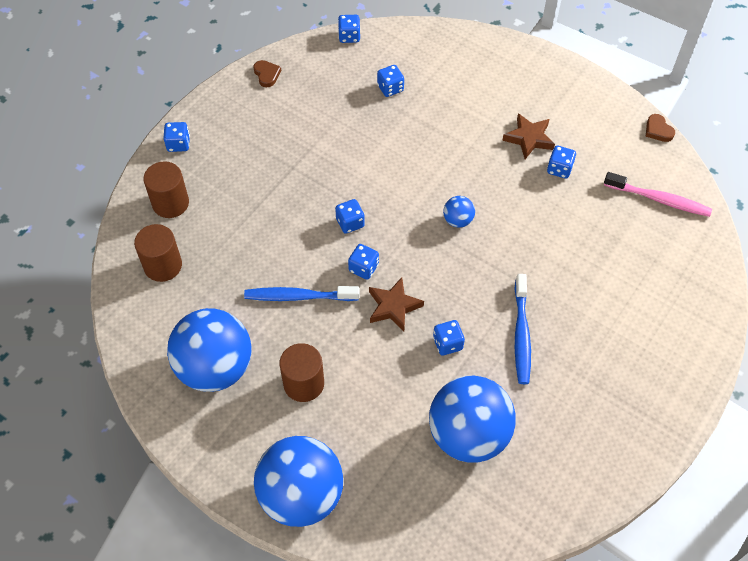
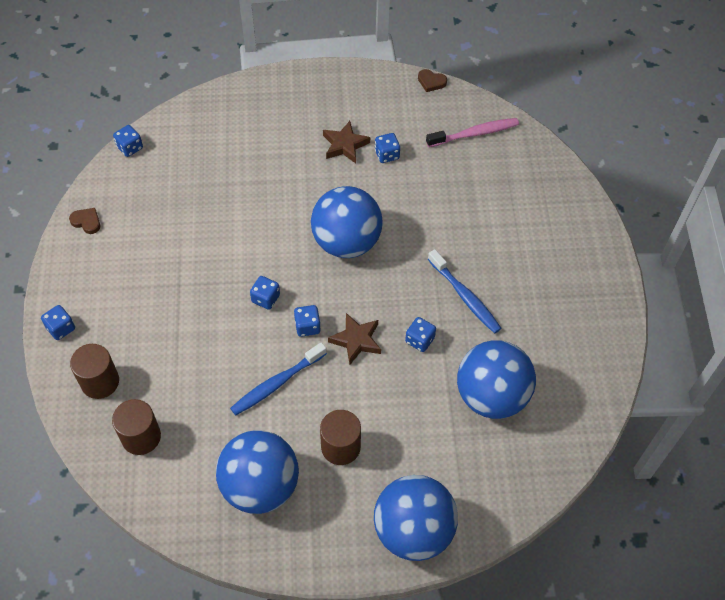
camera: 40 degrees left, 0 degrees up
blue dice [377,65,404,97] -> none
blue ball [443,196,475,228] -> blue ball [311,186,383,258], size x2.35

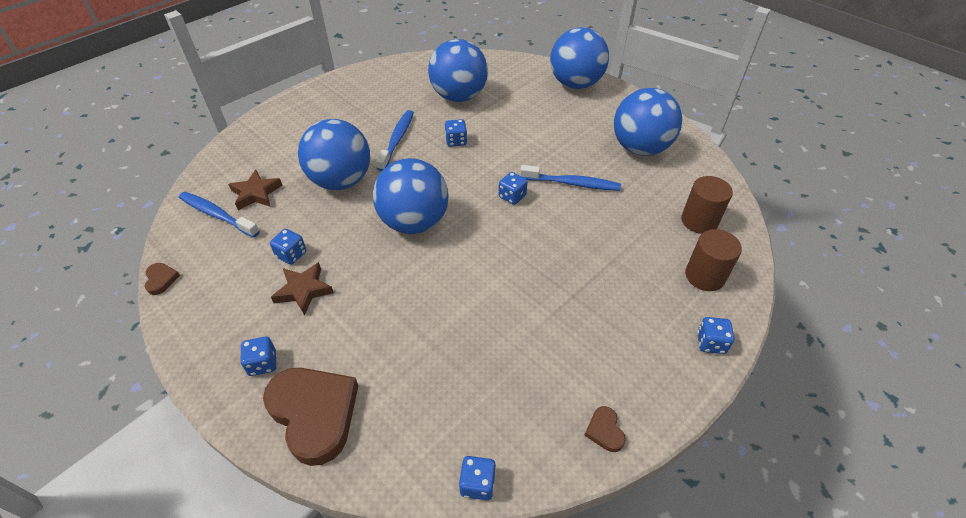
camera: 130 degrees left, 10 degrees down
blue dice [250,276,280,310] -> blue dice moved to [240,336,276,376]
brown cylinder [320,410,361,465] -> none
brown star [328,313,381,365] -> brown star moved to [228,170,283,210]
pink toothbrush [426,118,519,147] -> blue toothbrush [179,192,260,238]
none -> brown heart [263,368,358,466]
none -> blue ball [298,119,370,190]

